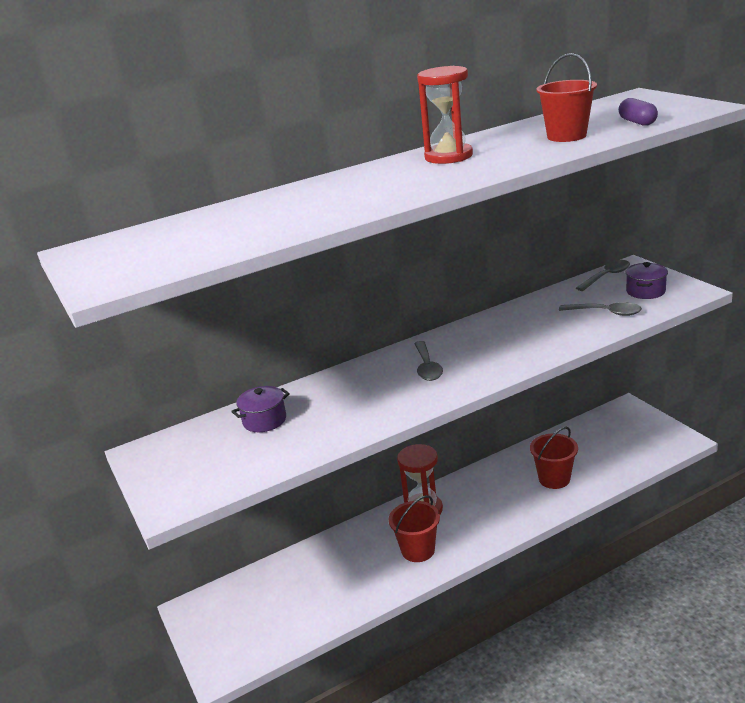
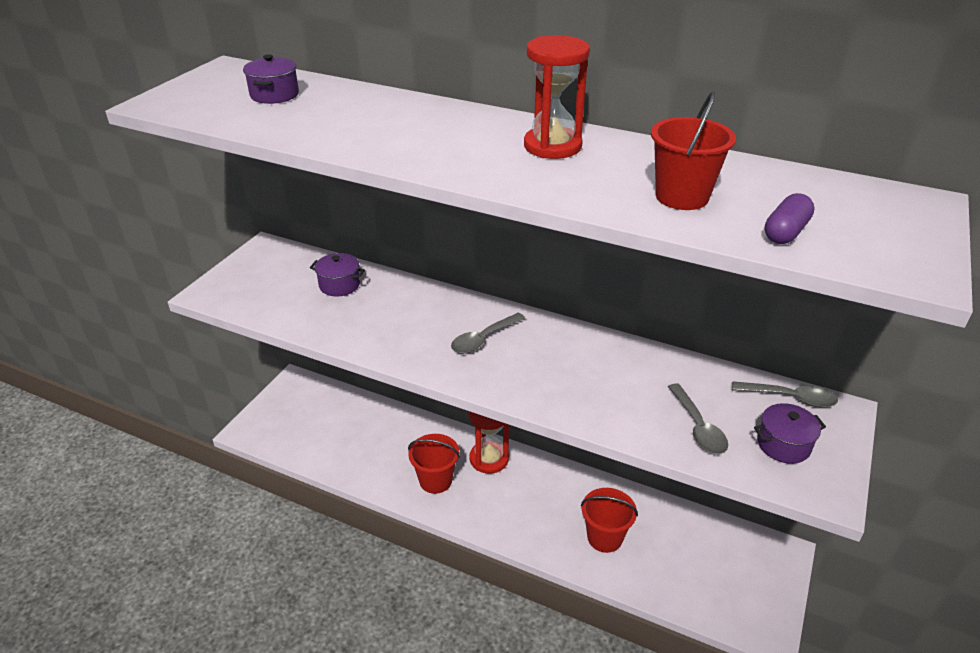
camera: 50 degrees right, 10 degrees up
none -> purple pot [243,54,299,104]

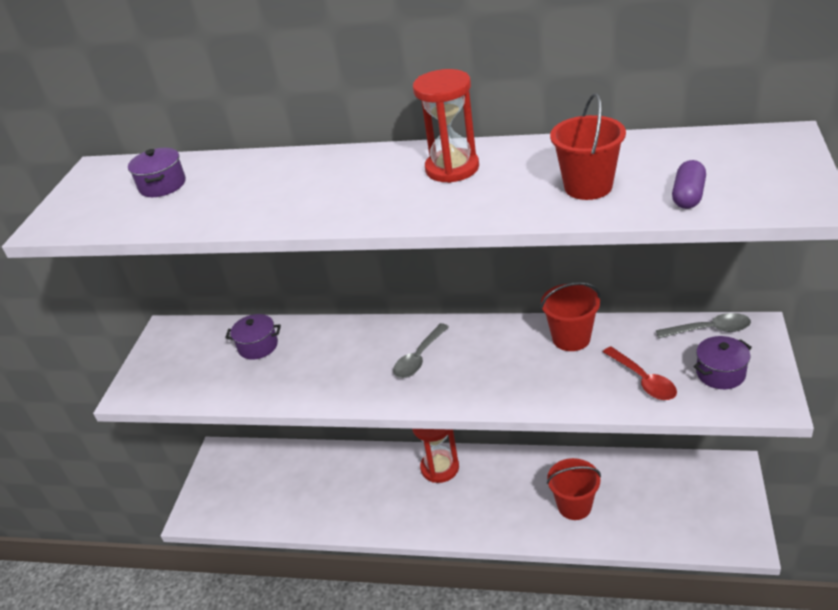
camera: 10 degrees left, 0 degrees up
red bucket [408,434,460,494] -> red bucket moved to [540,282,600,351]
grey spoon [668,383,728,454] -> red spoon [603,346,677,400]

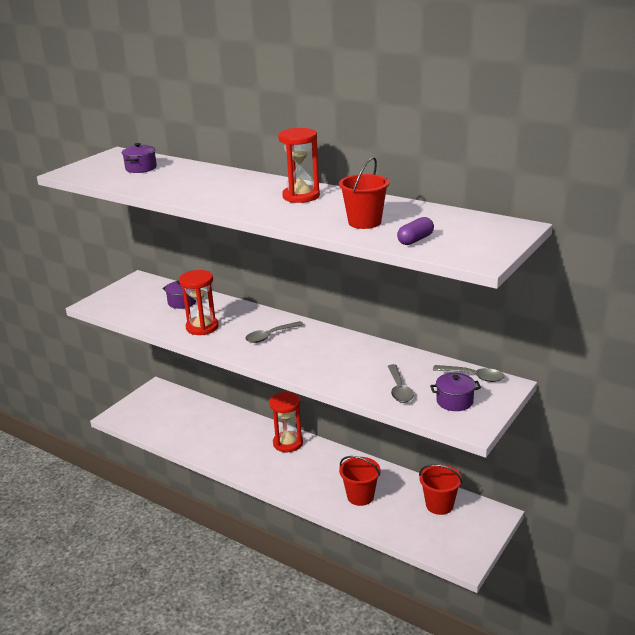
camera: 20 degrees right, 10 degrees down
red bucket [540,282,600,351] -> red bucket moved to [419,464,462,515]
red spoon [603,346,677,400] -> grey spoon [388,364,414,403]
none -> red hourglass [179,270,219,335]

